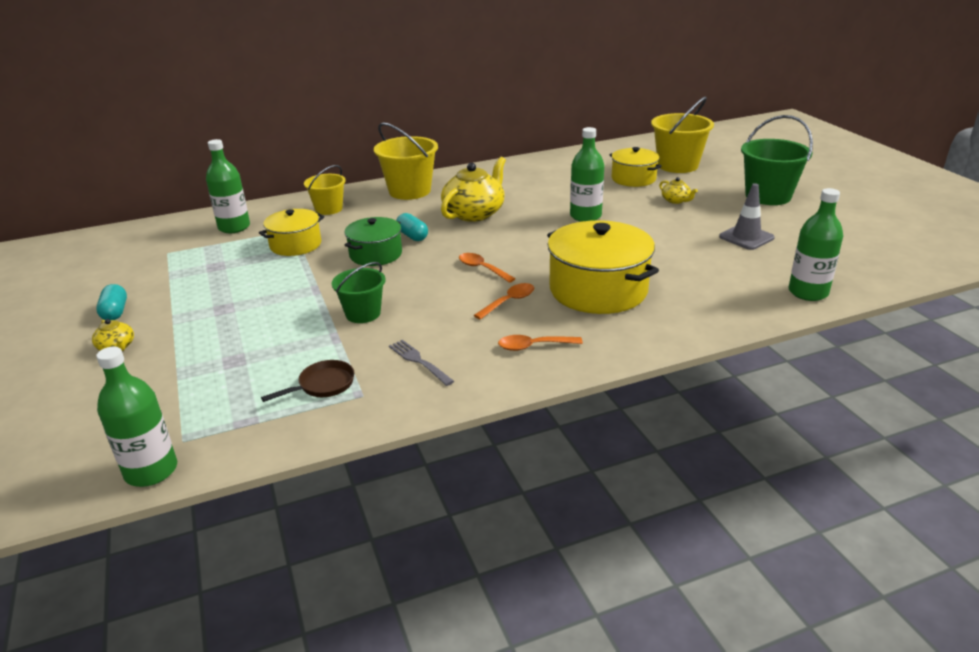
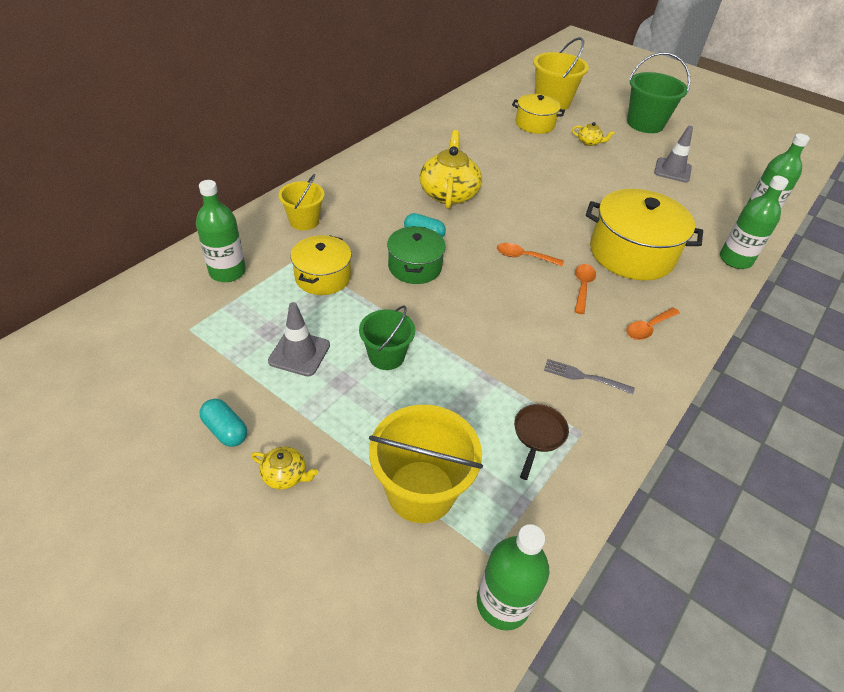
camera: 35 degrees left, 15 degrees up
green bucket [332,262,385,323] -> green bucket moved to [359,306,415,370]
yellow bucket [374,122,438,200] -> yellow bucket moved to [369,405,483,523]
green bottle [570,127,604,222] -> green bottle moved to [720,176,789,269]
none -> grey traffic cone [268,302,330,377]

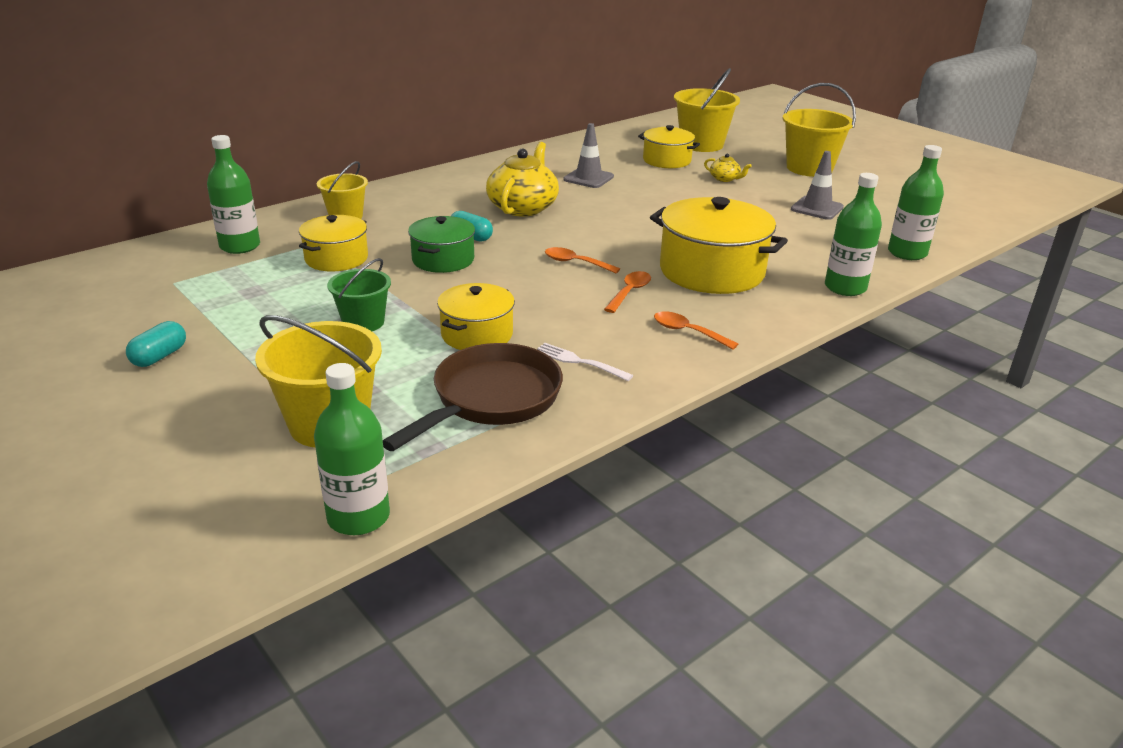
camera: 15 degrees right, 15 degrees down
turquoise capsule [199,399,247,447] -> turquoise capsule turned 60 degrees clockwise [126,321,186,367]
yellow teapot [251,447,318,489] -> none
grey traffic cone [268,302,330,377] -> grey traffic cone moved to [564,123,614,188]
brown pan [514,404,569,480] -> brown pan [383,343,563,451], size x2.00
grey fork [544,359,635,395] -> white fork [537,343,633,381]
orange spoon [626,307,680,340] -> orange spoon turned 60 degrees clockwise [654,311,738,350]
green bucket [627,52,690,133] -> yellow bucket [783,83,856,177]
none -> yellow pot [437,283,515,350]

